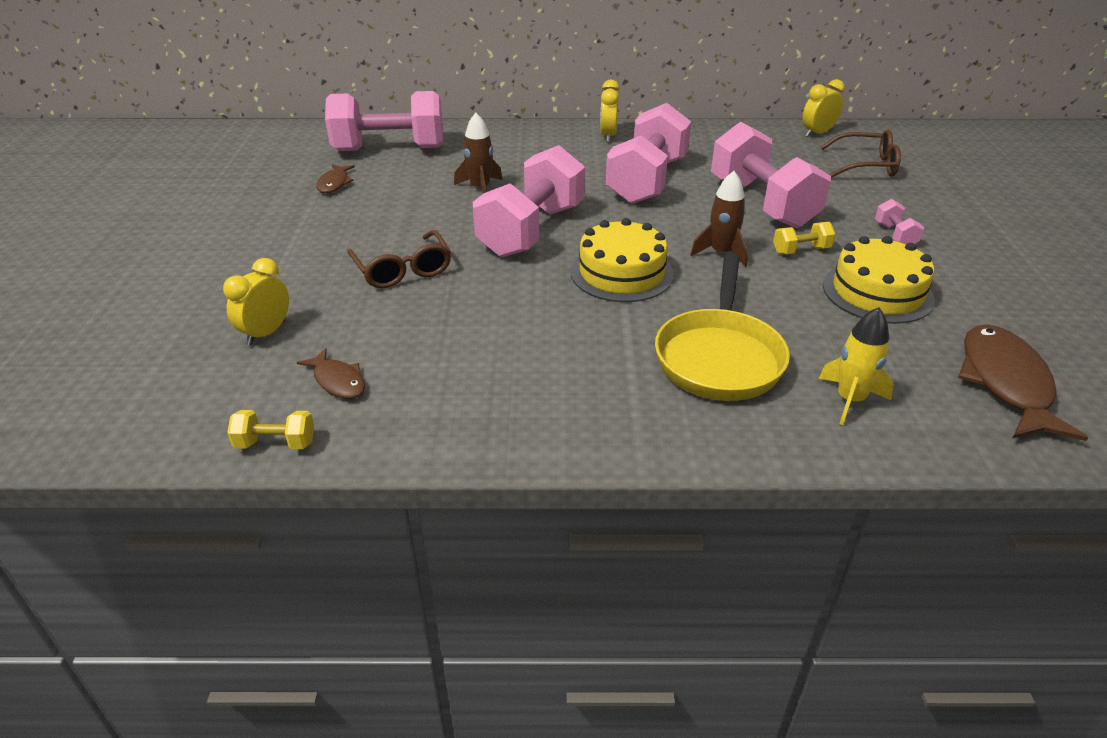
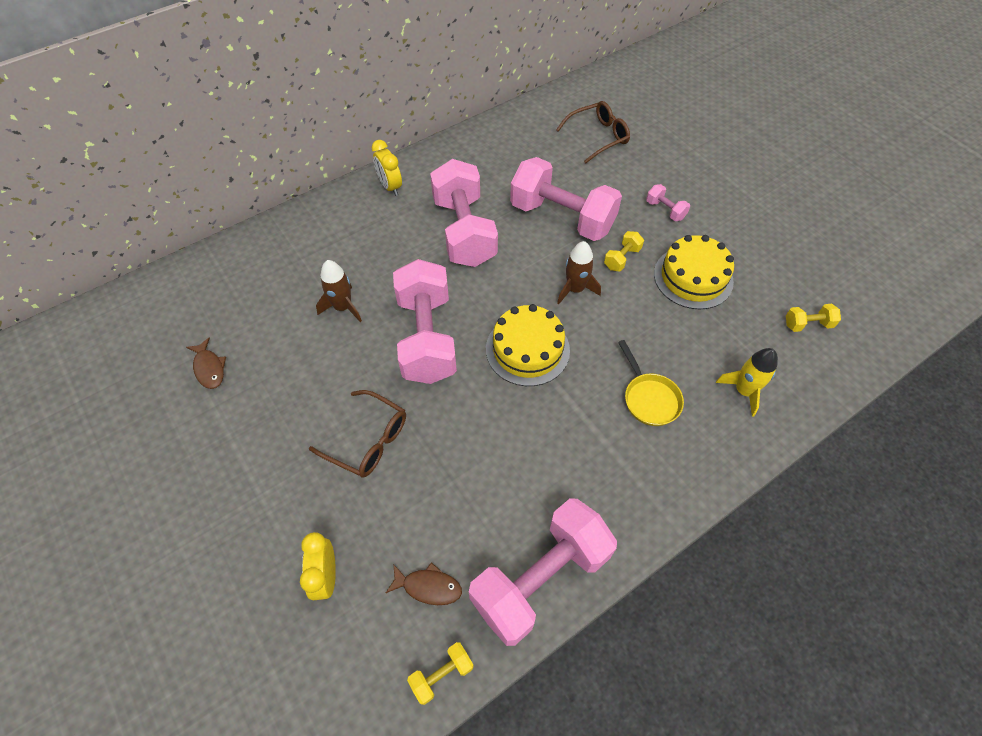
camera: 35 degrees left, 20 degrees up
pink dumbbell [325,91,443,151] -> pink dumbbell moved to [469,498,617,646]
yellow pan [655,254,790,401] -> yellow pan [618,340,684,426], size x0.60
yellow clock [802,79,845,137] -> none
brown fish [958,324,1088,441] -> yellow dumbbell [786,304,841,332]

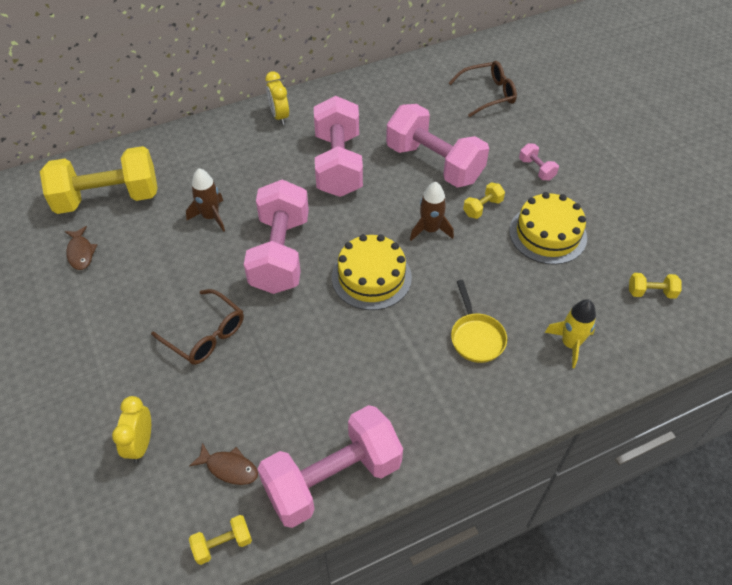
camera: 10 degrees right, 5 degrees down
none -> yellow dumbbell [40,146,158,214]

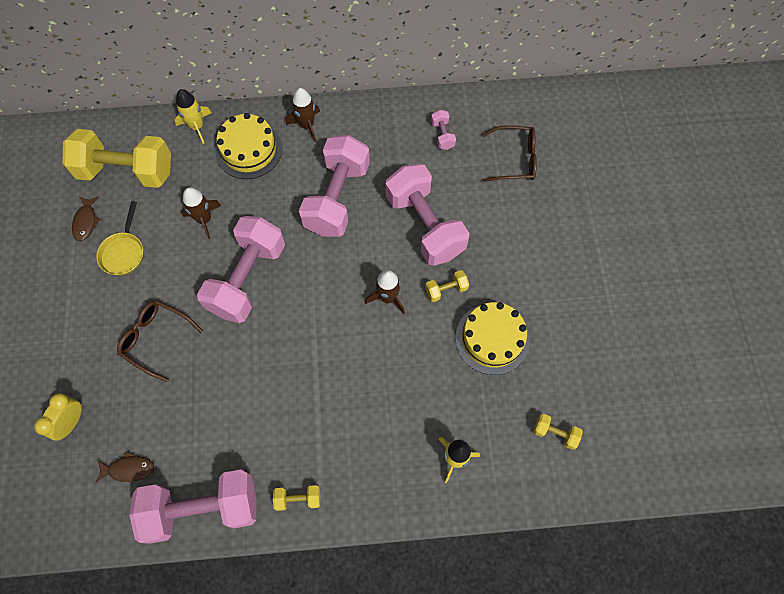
camera: 20 degrees right, 15 degrees up
brown glasses [151,289,244,365] -> brown glasses turned 150 degrees clockwise [117,300,203,382]
brown fish [189,443,258,485] -> brown fish turned 45 degrees counterclockwise [95,451,154,483]
yellow dumbbell [189,515,252,565] -> yellow dumbbell moved to [273,485,320,511]
yellow clock [265,71,289,125] -> brown rocket [286,88,320,142]
yellow cake [332,234,412,310] -> yellow cake moved to [215,113,282,179]
yellow pan [451,280,507,363] -> yellow pan moved to [96,201,143,276]
pink dumbbell [519,143,559,180] -> pink dumbbell moved to [431,110,456,150]
none -> yellow rocket [174,89,211,144]

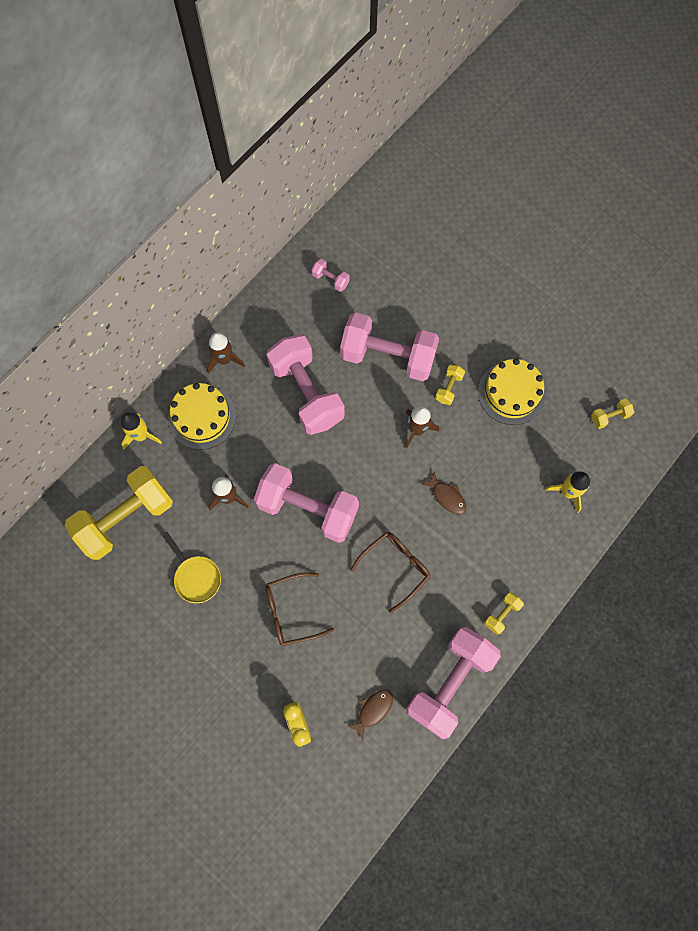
camera: 45 degrees left, 5 degrees up
brown fish [72,197,101,241] -> brown fish moved to [421,472,466,515]
pink dumbbell [197,216,285,323] -> pink dumbbell turned 45 degrees counterclockwise [254,463,359,543]
brown glasses [482,125,537,182] -> brown glasses moved to [350,532,430,613]

